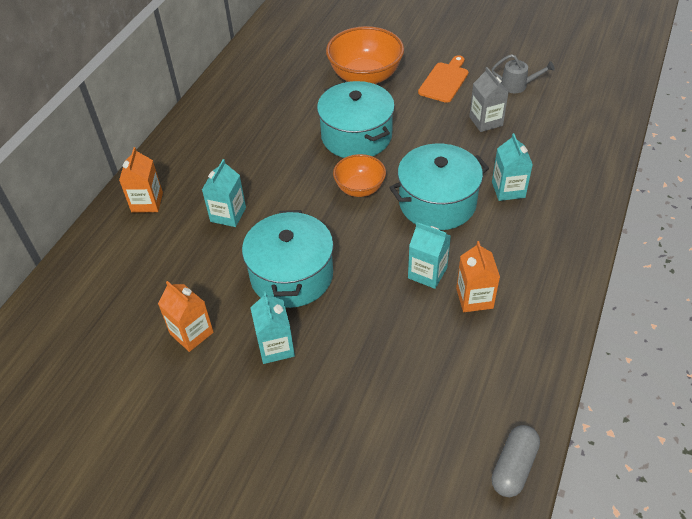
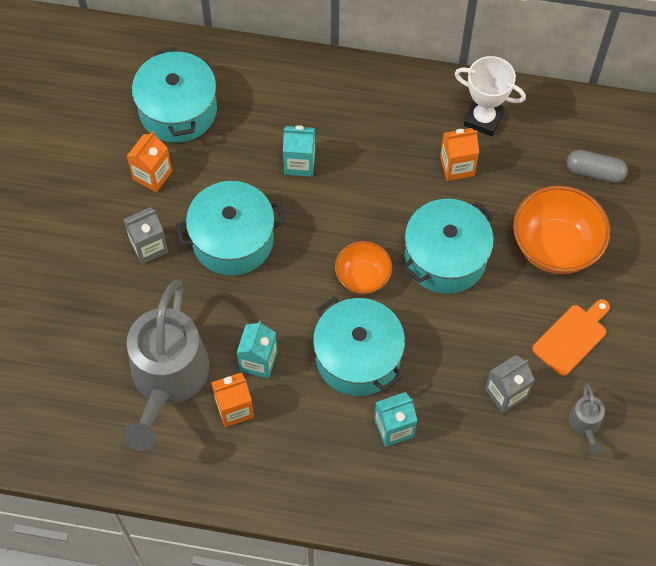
camera: 75 degrees right, 15 degrees up
orange carton [119,147,163,213] -> orange carton moved to [440,128,479,181]
turquoise carton [250,291,295,364] -> grey carton [123,207,168,264]
orange cutting board [418,55,468,103] -> orange cutting board turned 60 degrees counterclockwise [532,299,610,376]
grey capsule [492,425,540,497] -> grey capsule moved to [567,150,628,183]
none -> grey watering can [123,280,210,451]
none -> turquoise pot [132,47,217,143]
none -> white trophy [455,56,526,136]

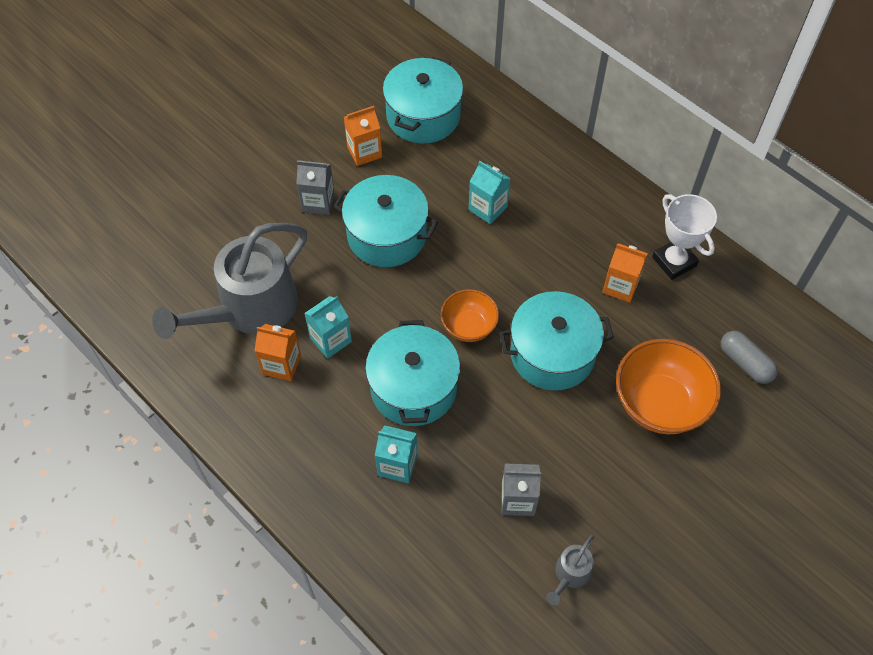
camera: 35 degrees right, 5 degrees down
orange cutting board [532,299,610,376] -> none

